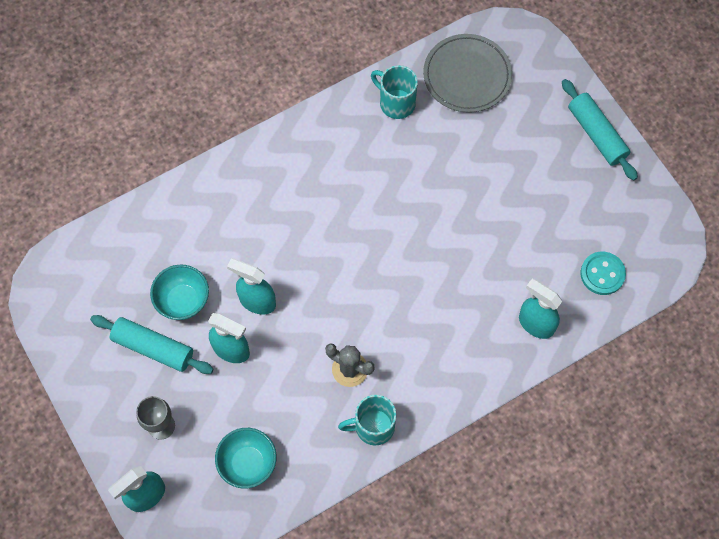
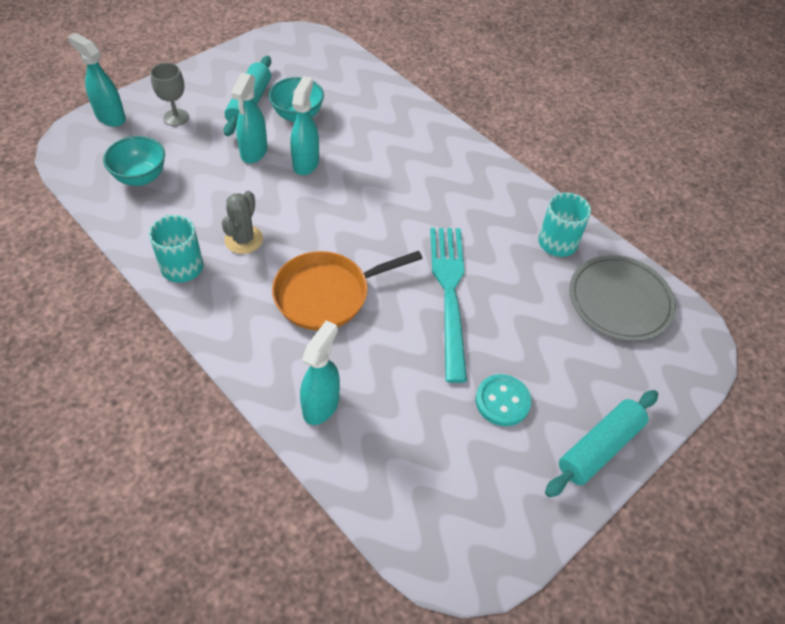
camera: 75 degrees right, 15 degrees down
turquoise button [581,252,626,295] -> turquoise button moved to [476,374,531,426]
none -> orange pan [272,251,423,330]
none -> turquoise fork [430,228,467,383]

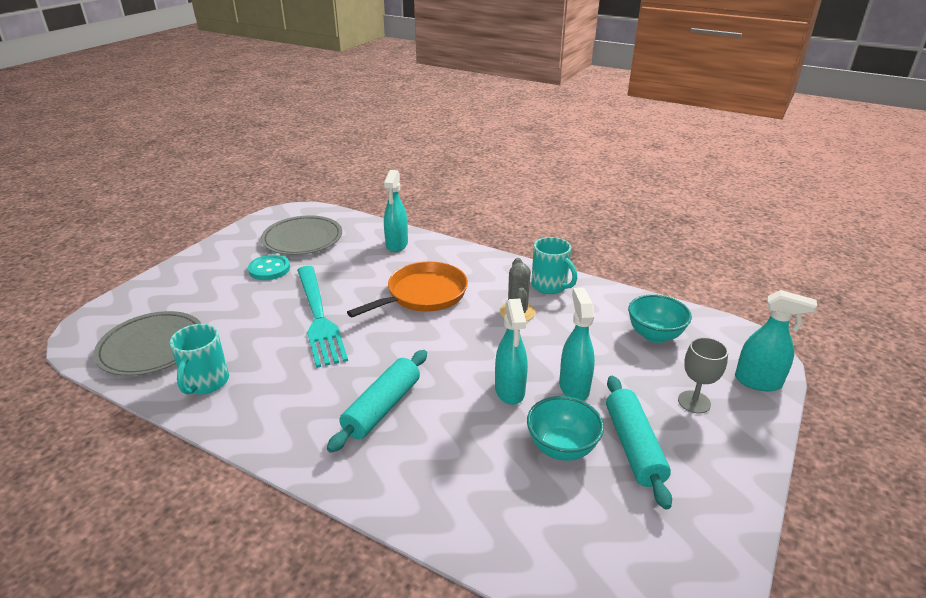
camera: 165 degrees right, 20 degrees down
turquoise rolling pin [545,390,658,497] -> turquoise rolling pin moved to [327,350,427,453]
none -> grey plate [261,215,342,255]

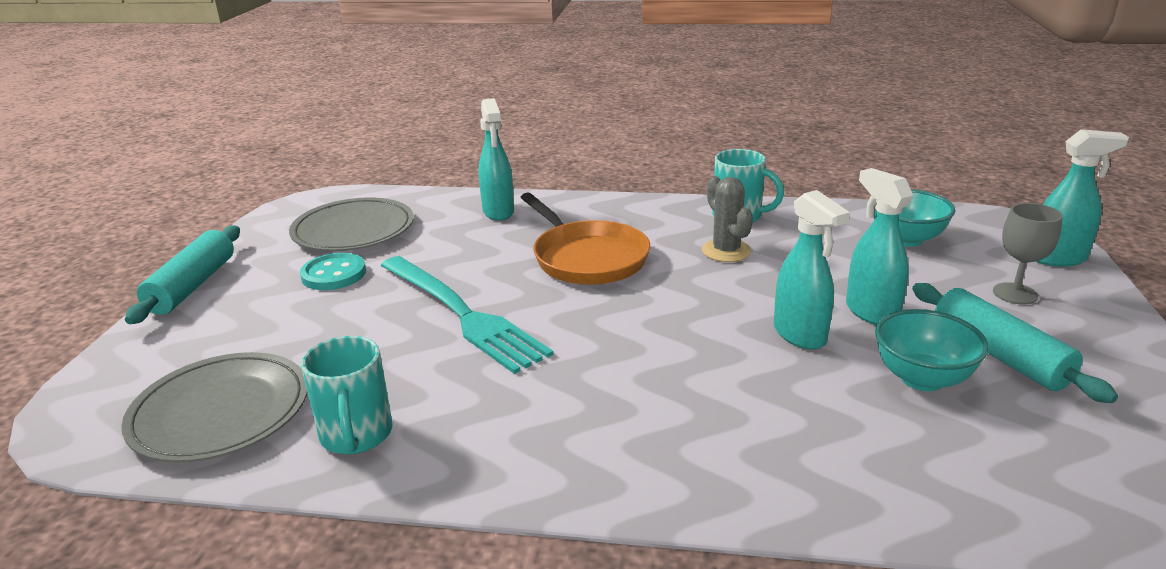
camera: 20 degrees left, 5 degrees down
turquoise rolling pin [327,350,427,453] -> turquoise rolling pin moved to [125,226,240,324]
orange pan [347,261,468,317] -> orange pan turned 120 degrees clockwise [520,193,650,285]

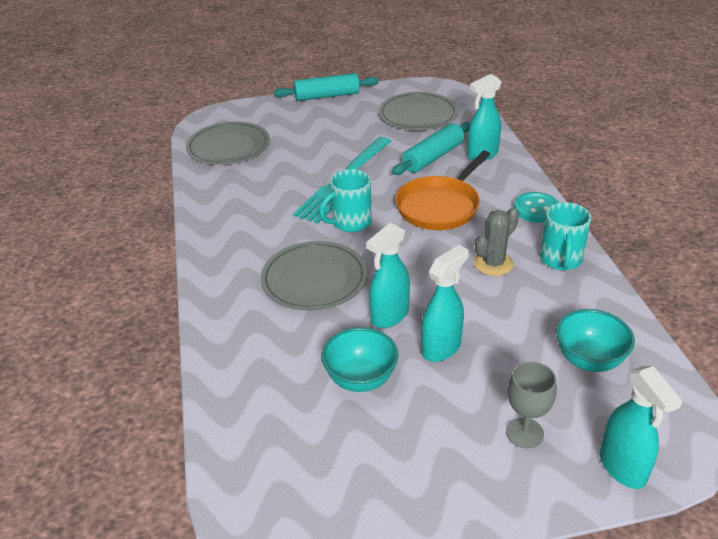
camera: 70 degrees right, 10 degrees up
turquoise button [300,253,366,290] -> turquoise button moved to [514,192,559,223]
turquoise mug [301,336,393,454] -> turquoise mug moved to [319,169,372,232]
turquoise rolling pin [912,283,1118,403] -> turquoise rolling pin moved to [392,122,470,175]
none -> grey plate [260,241,367,311]

